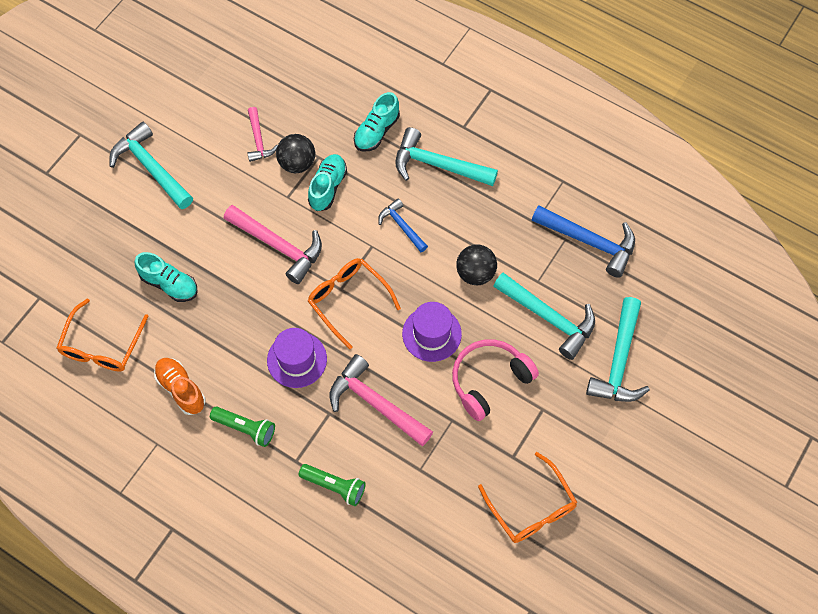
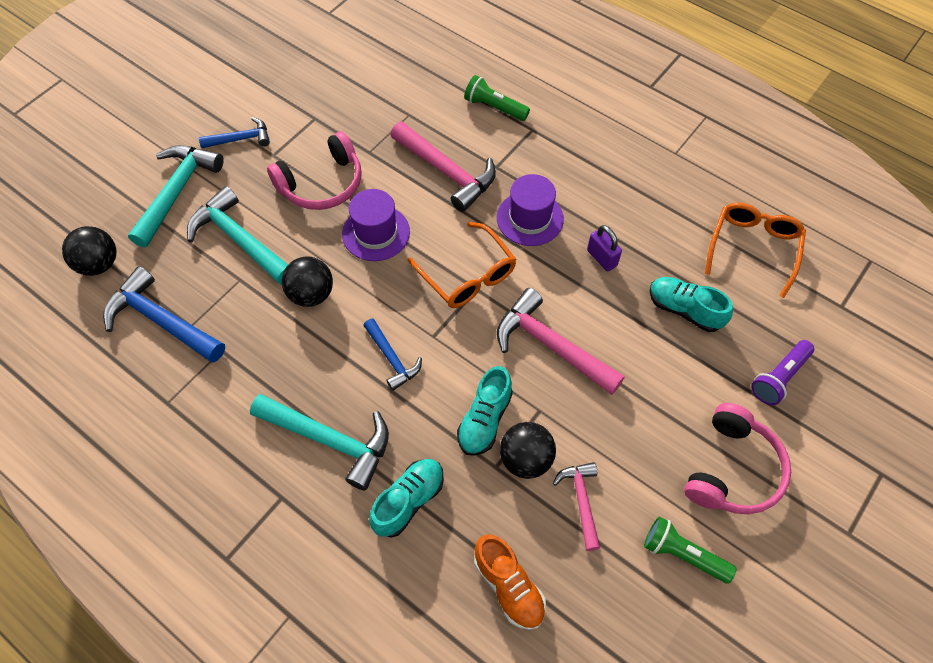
camera: 175 degrees left, 5 degrees down
turquoise hammer [109,122,193,209] -> pink headphones [684,403,791,514]
orange shoe [154,358,205,415] -> orange shoe moved to [474,534,546,630]
green flashlight [210,407,275,447] -> green flashlight moved to [644,516,736,583]
orange glasses [478,452,578,543] -> none
none -> black ball [62,226,116,276]
none -> blue hammer [199,117,270,148]
none -> purple padlock [587,225,622,272]
none -> purple flashlight [751,340,814,405]

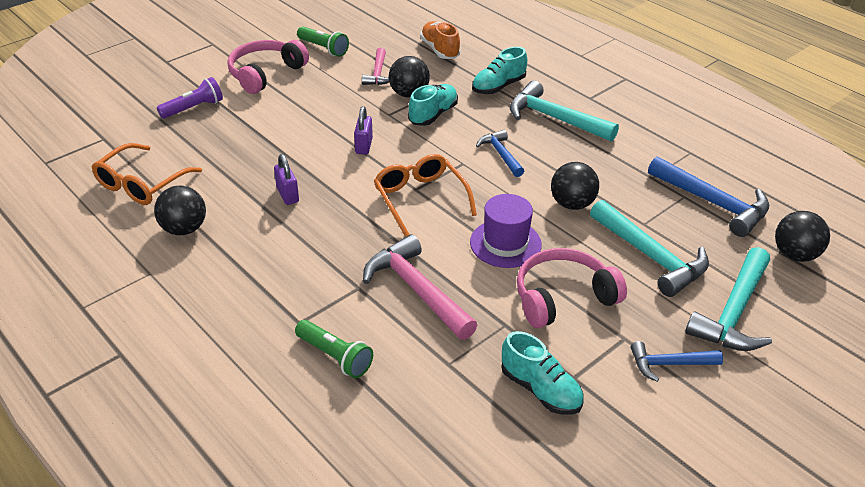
camera: 170 degrees left, 20 degrees down
purple hat [497,174,564,246] -> none
pink hammer [497,288,625,395] -> purple padlock [354,106,373,155]
turquoise shoe [650,277,733,332] -> turquoise shoe moved to [501,331,583,415]
none -> black ball [154,185,206,235]

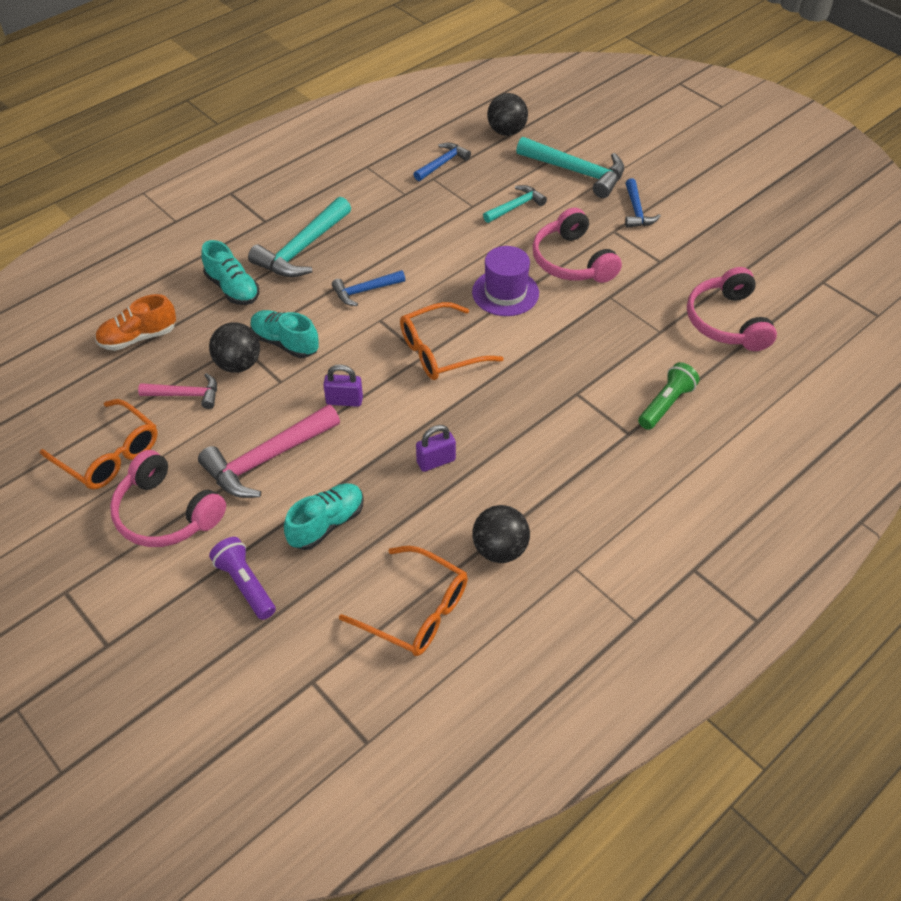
camera: 90 degrees left, 10 degrees up
green flashlight [297,26,349,57] -> orange glasses [40,399,158,489]
pink hammer [363,234,477,340] -> pink hammer moved to [198,404,340,498]
turquoise shoe [501,331,583,415] -> turquoise shoe moved to [284,483,364,550]
black ball [551,162,599,210] -> none
turquoise hammer [590,200,709,297] -> turquoise hammer [483,185,547,223], size x0.58
blue hammer [648,156,769,237] -> blue hammer [413,143,471,181], size x0.58
none -> pink headphones [687,267,777,351]

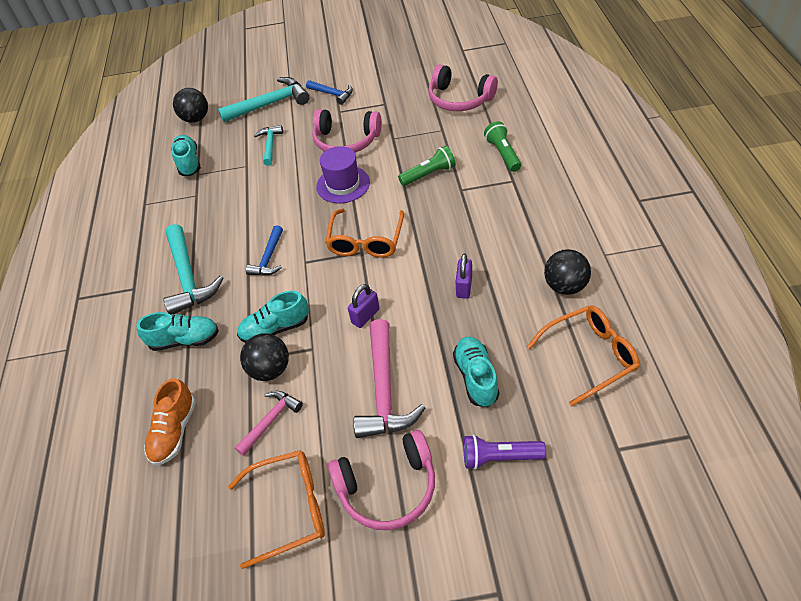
camera: 50 degrees left, 0 degrees up
blue hammer [413,143,471,181] -> turquoise shoe [171,135,201,176]
none -> green flashlight [398,146,456,186]

